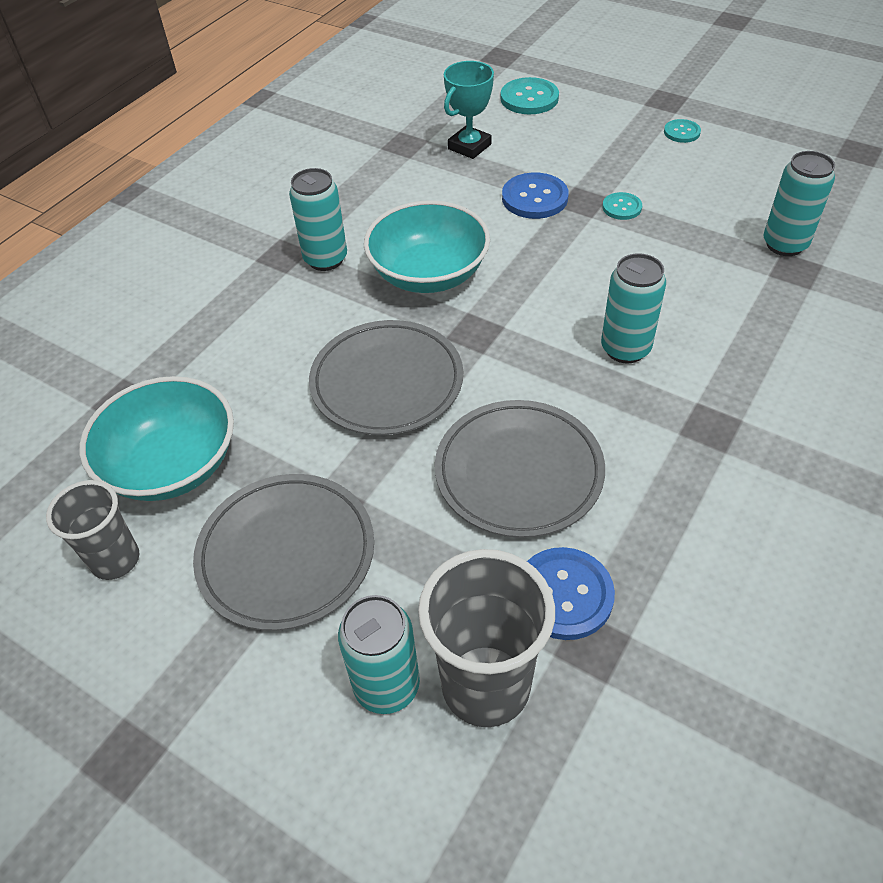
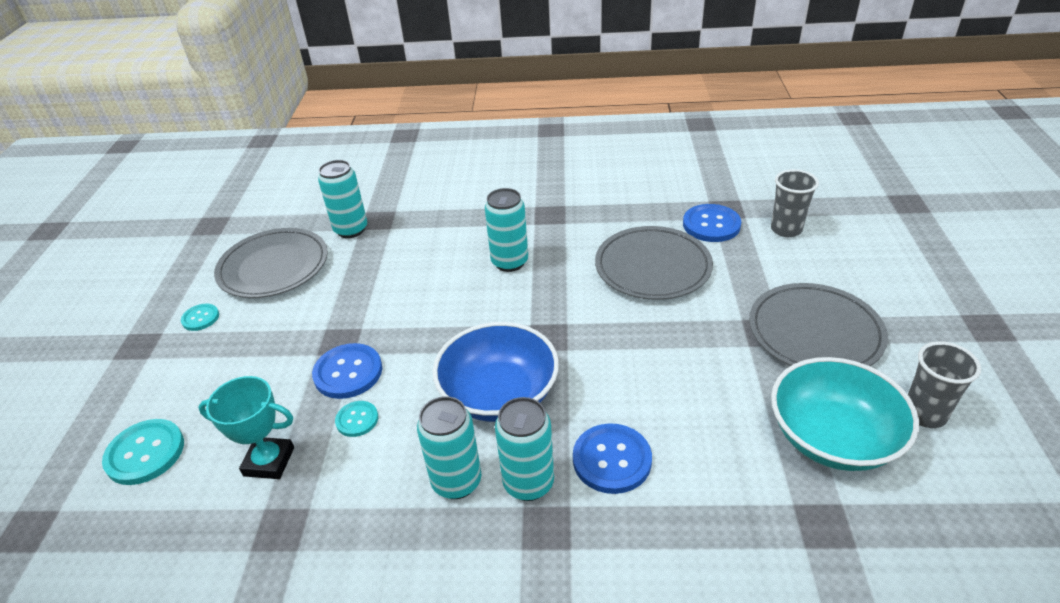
camera: 120 degrees left, 10 degrees down
grey plate [309,320,463,435] -> grey plate moved to [214,228,328,298]
turquoise can [338,595,420,714] -> turquoise can moved to [417,396,482,499]
turquoise bowl [364,200,490,293] -> blue bowl [433,322,559,422]
grey cup [418,549,555,727] -> grey cup [771,169,819,237], size x0.62
turquoise button [602,192,642,220] -> turquoise button moved to [335,401,378,437]
none -> blue button [573,423,652,494]

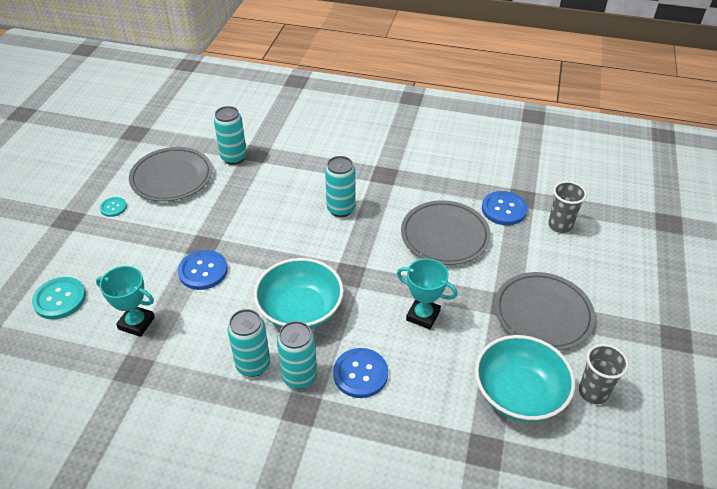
camera: 10 degrees right, 5 degrees up
turquoise button [335,401,378,437] -> none
blue bowl [433,322,559,422] -> turquoise bowl [254,258,344,329]
none -> turquoise trophy [397,258,457,329]

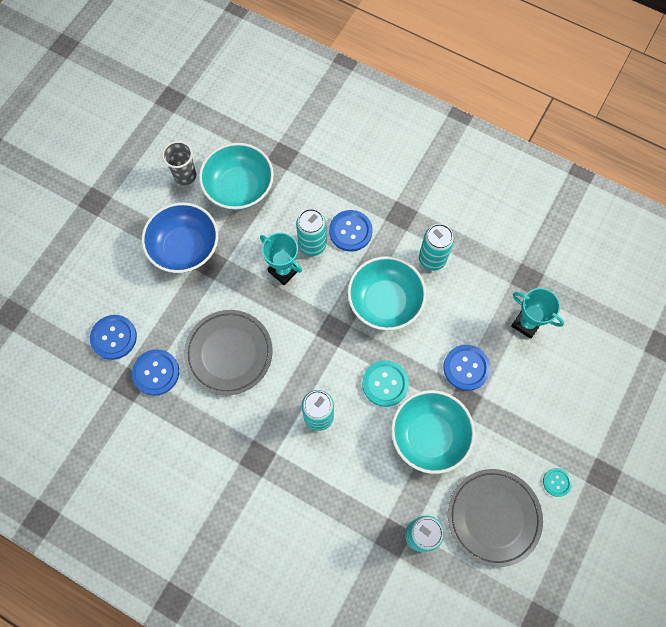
camera: 165 degrees left, 25 degrees up
turquoise button [32,277,86,320] -> turquoise button moved to [362,360,409,407]
turquoise can [277,321,317,389] -> turquoise can moved to [296,209,326,256]
grey plate [495,272,595,351] -> blue bowl [142,202,218,273]
grey cup [548,181,587,233] -> blue button [90,315,137,360]
none -> turquoise bowl [391,390,475,474]

